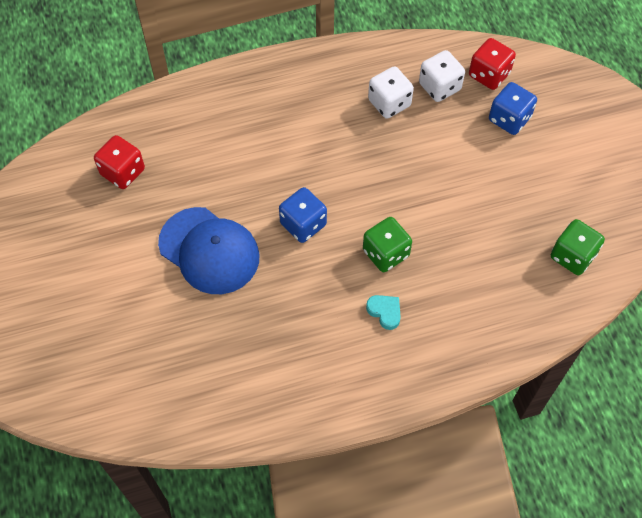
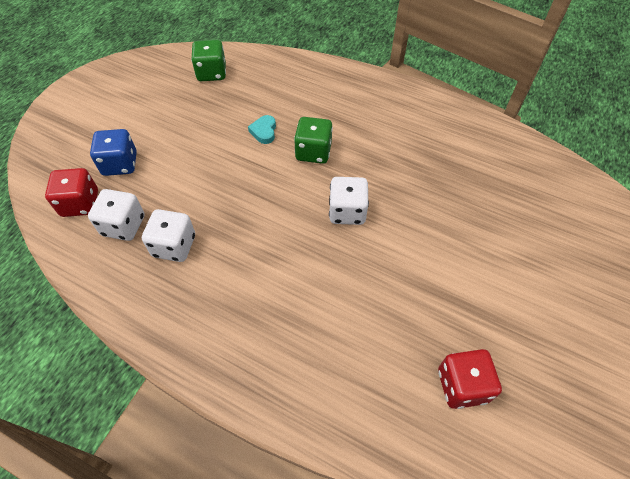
camera: 135 degrees left, 5 degrees down
blue cap [158,207,259,294] -> none
blue dice [279,187,327,243] -> white dice [329,177,369,225]
turquoise heart [366,295,401,330] -> turquoise heart moved to [248,115,276,144]

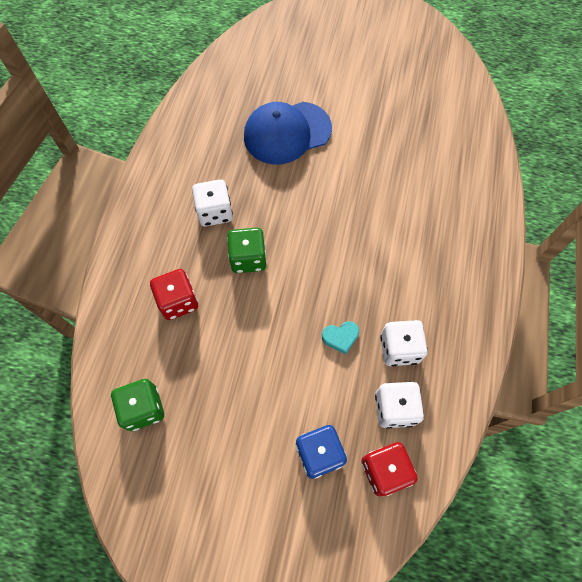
camera: 105 degrees left, 10 degrees up
turquoise heart [248,115,276,144] -> turquoise heart moved to [322,321,359,355]
white dice [329,177,369,225] -> white dice moved to [192,179,233,227]
red dice [438,349,502,409] -> red dice moved to [150,269,198,320]
none -> blue cap [244,102,332,164]

